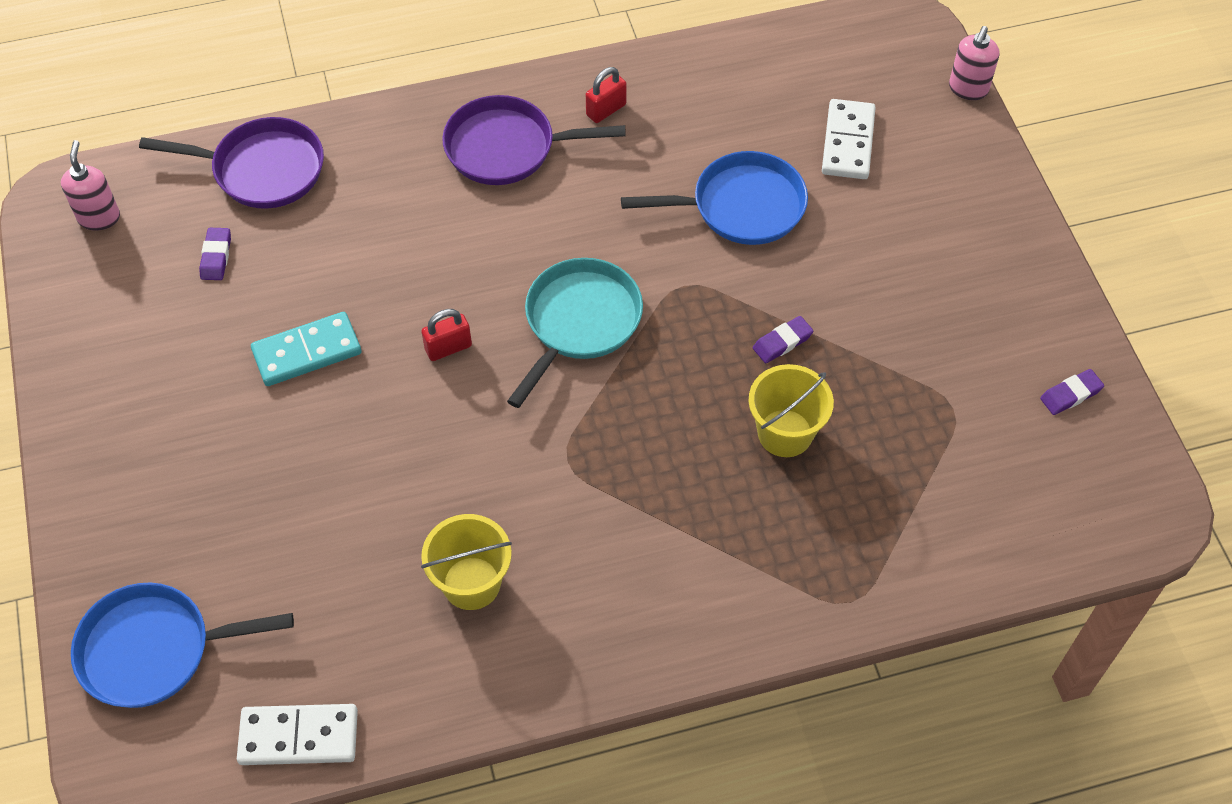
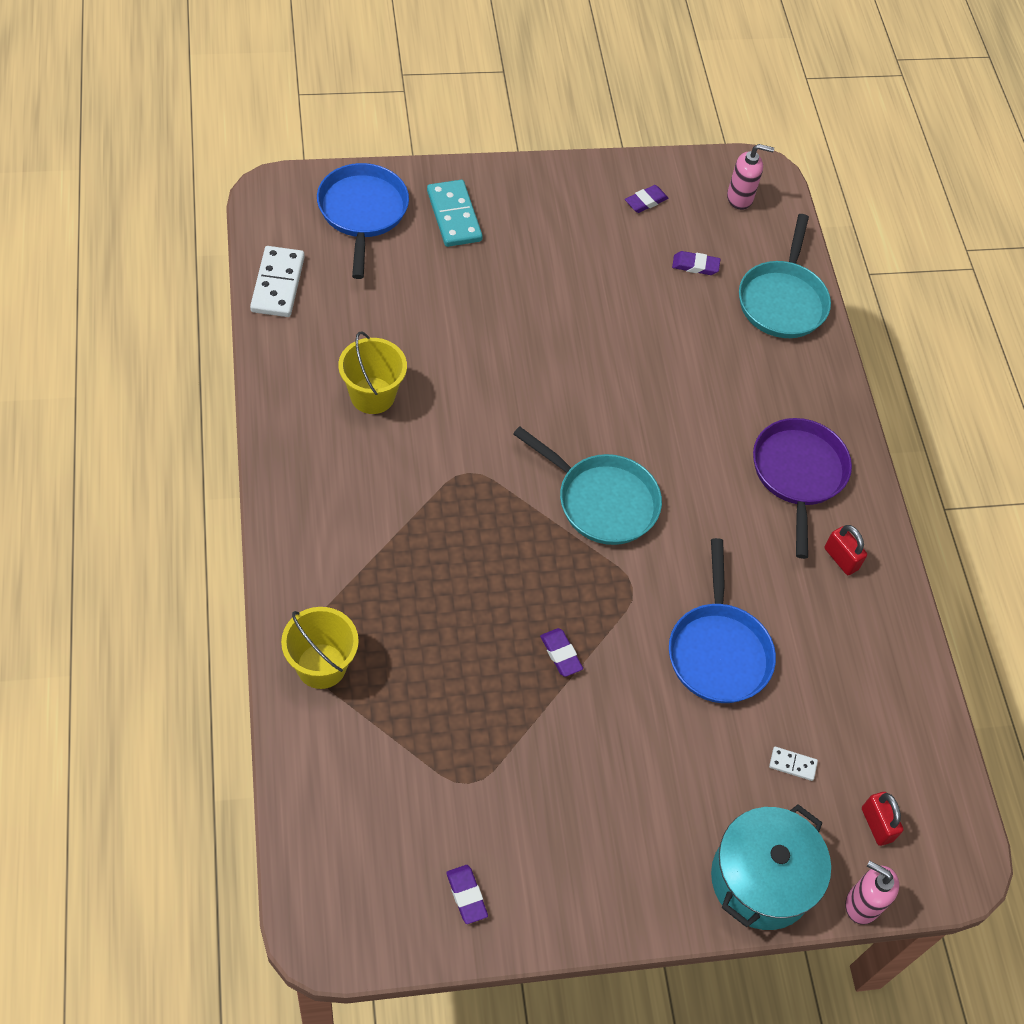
camera: 90 degrees right, 0 degrees up
purple pan [139,117,324,209] -> turquoise pan [739,214,831,338]
turquoise domino [251,312,361,386] -> turquoise domino moved to [427,180,483,247]
red padlock [421,309,472,361] -> red padlock moved to [862,792,903,846]
yellow bucket [748,364,834,457] -> yellow bucket moved to [281,607,359,689]
white domino [822,99,876,179] -> white domino [769,747,818,781], size x0.48
none -> purple eraser [625,185,669,213]
none -> turquoise pot [711,804,831,930]

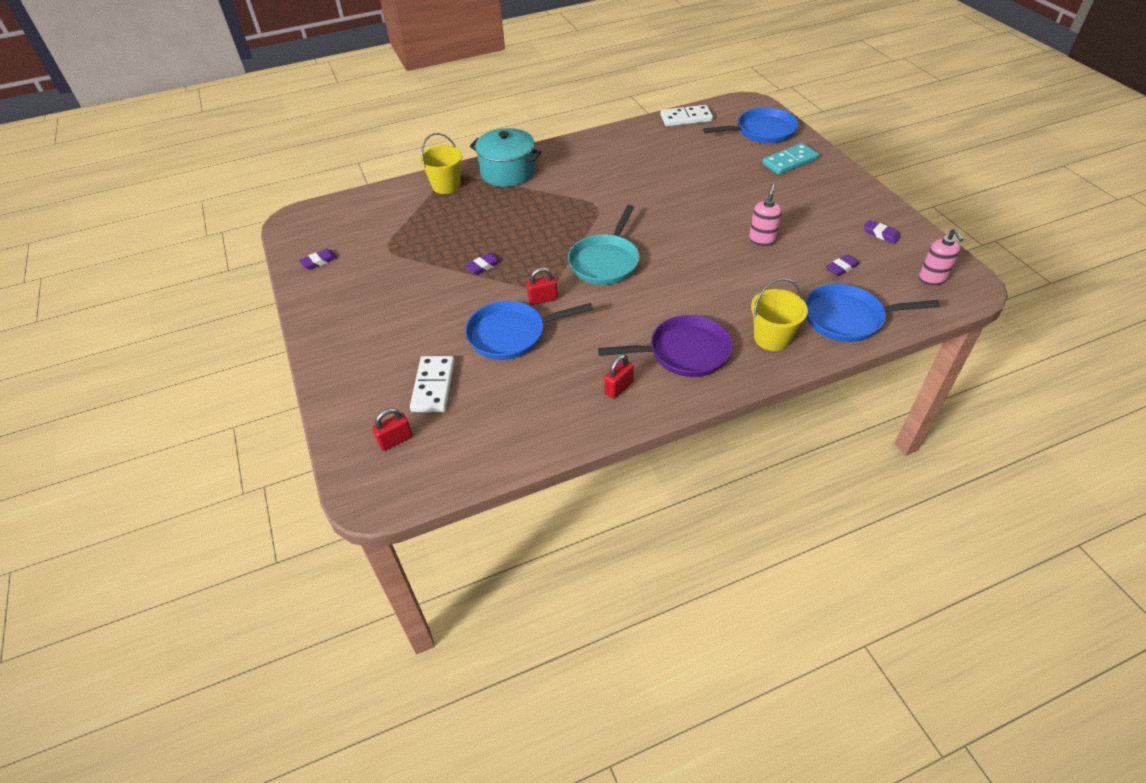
camera: 85 degrees right, 10 degrees down
yellow bucket [338,332,407,414] -> yellow bucket moved to [751,278,808,351]
purple eraser [672,251,720,275] -> purple eraser turned 60 degrees clockwise [826,255,860,276]
turquoise pot [711,804,831,930] -> turquoise pot moved to [470,128,542,187]
turquoise pan [739,214,831,338] -> blue pan [805,284,940,342]
white domino [769,747,818,781] -> white domino [410,356,455,412], size x2.07
pink soap dispenser [845,861,899,925] -> pink soap dispenser moved to [749,183,782,246]
none -> red padlock [527,267,558,305]

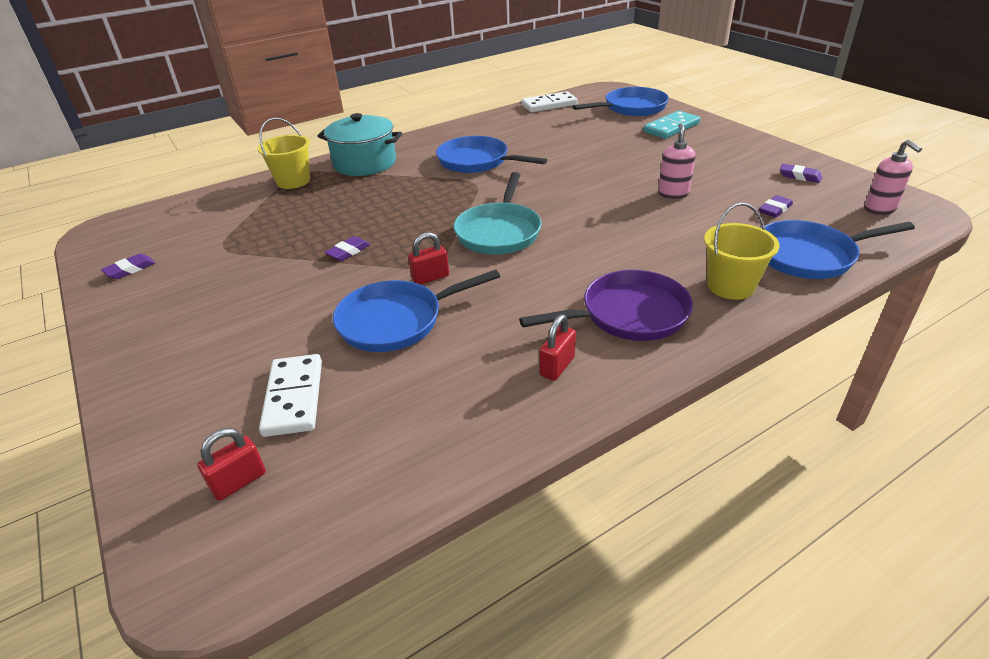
camera: 10 degrees left, 10 degrees down
none -> blue pan [436,136,547,173]

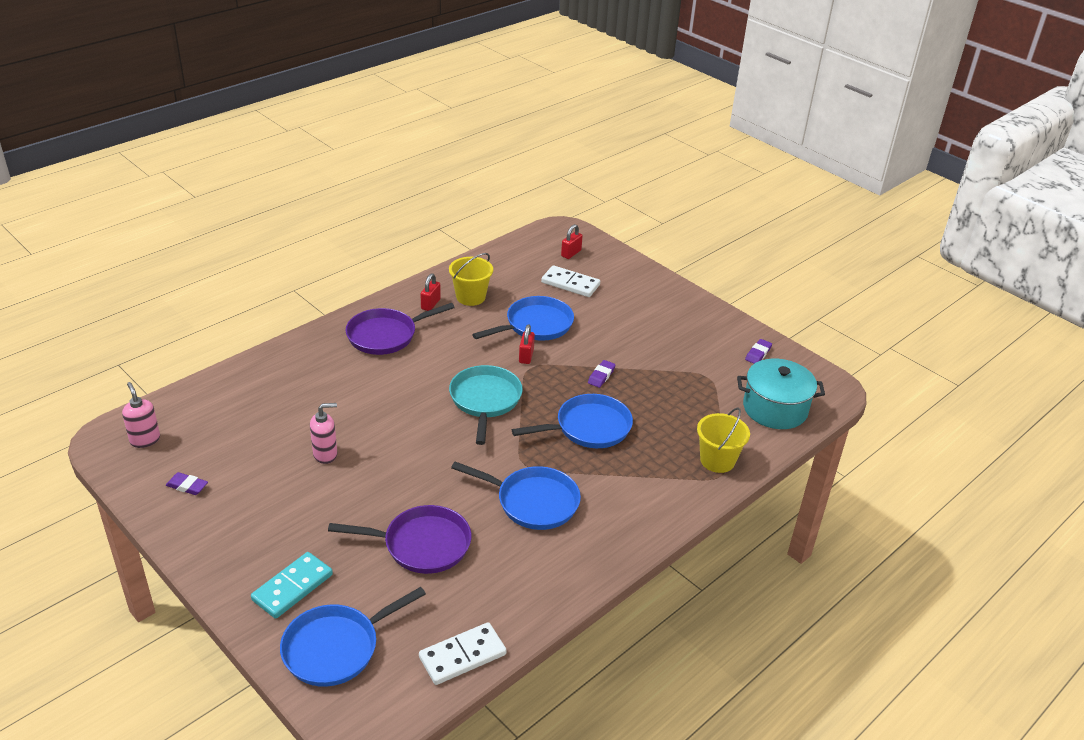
camera: 165 degrees right, 0 degrees up
white domino [259,354,322,437] -> white domino turned 45 degrees counterclockwise [541,265,600,297]
turquoise pot [317,113,402,176] -> turquoise pot moved to [737,359,825,429]
red padlock [408,232,449,284] -> red padlock turned 45 degrees counterclockwise [519,324,535,364]
pink soap dispenser [658,123,695,199] -> pink soap dispenser turned 105 degrees counterclockwise [310,403,337,464]
yellow bucket [704,203,780,300] -> yellow bucket moved to [449,253,493,306]
purple eraser [759,195,793,217] -> none
blue pan [765,220,915,279] -> blue pan moved to [512,394,633,448]
none -> purple pan [328,505,471,574]

